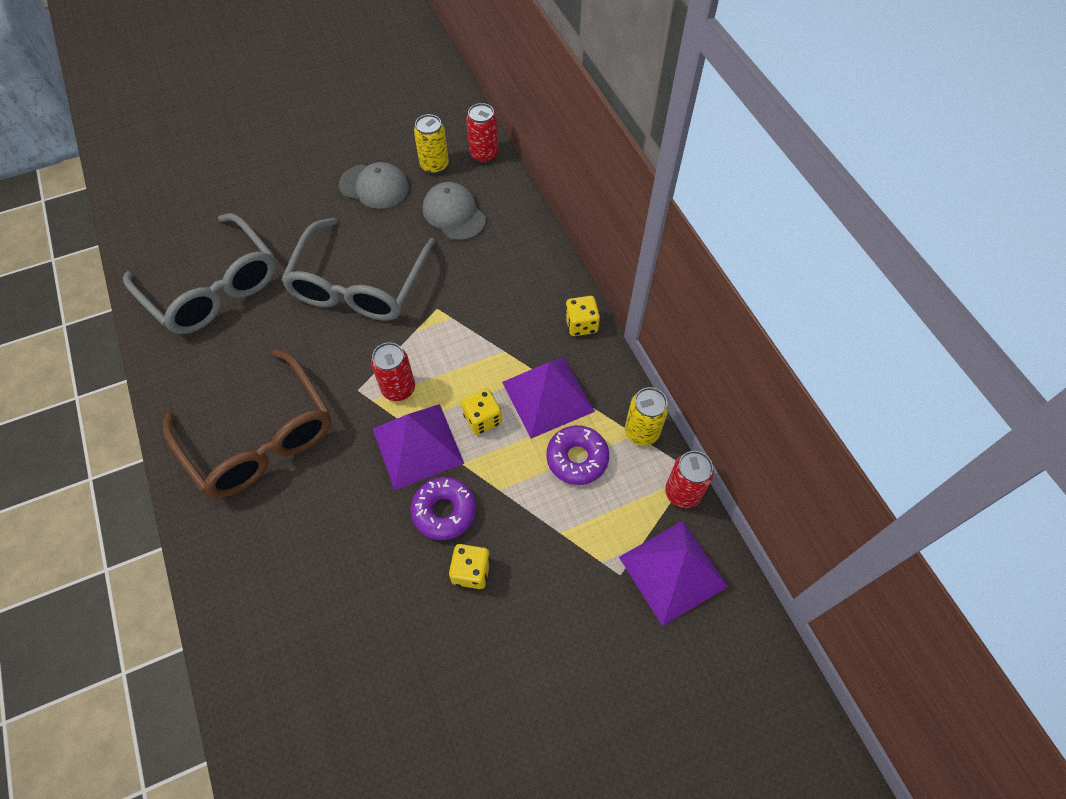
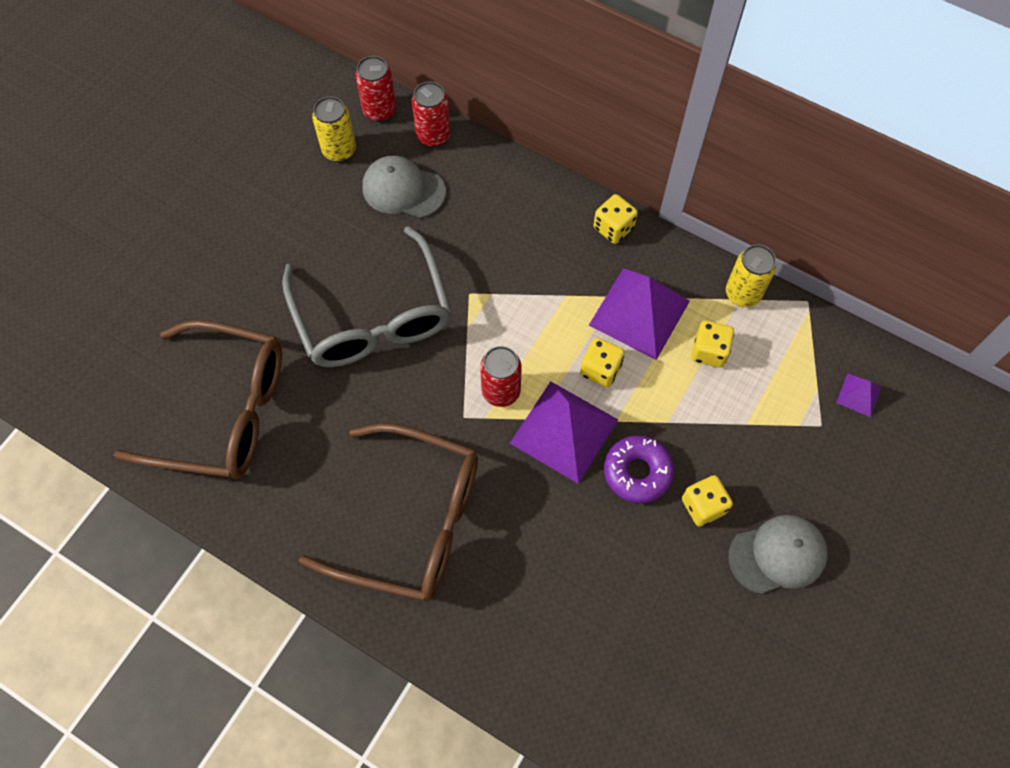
camera: 35 degrees left, 5 degrees up
grey glasses [123,213,276,334] -> brown glasses [114,320,282,479]
grey cap [339,162,409,209] -> grey cap moved to [728,515,828,594]
purple donut [546,425,609,485] -> yellow dice [691,321,734,368]
purple pyramid [619,521,728,627] -> purple pyramid [836,373,882,417], size x0.46
red can [665,451,714,508] -> red can moved to [412,81,451,147]

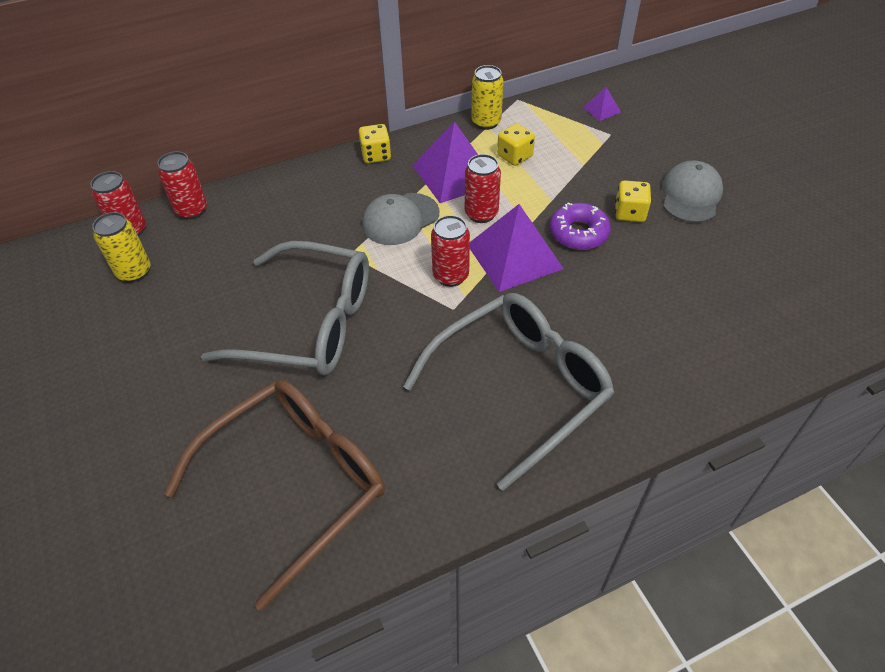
camera: 55 degrees left, 15 degrees down
brown glasses [299,423,478,601] -> grey glasses [403,293,614,491]
grey cap [362,155,446,218] -> grey cap moved to [362,193,439,245]
yellow dice [580,338,625,387] -> red can [465,154,501,223]

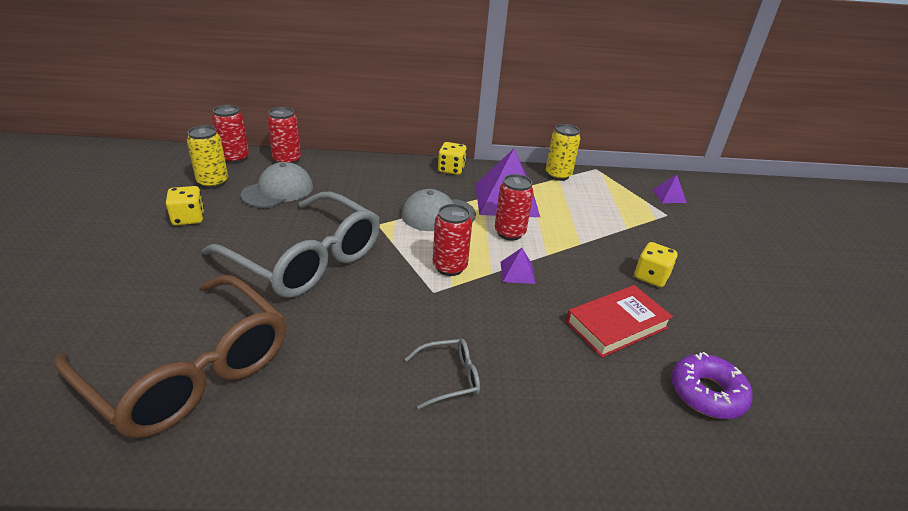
camera: 20 degrees right, 15 degrees down
brown glasses [164,379,385,611] -> brown glasses turned 60 degrees clockwise [54,275,286,438]
grey glasses [403,293,614,491] -> grey glasses [405,339,480,409], size x0.40
purple pyramid [470,204,564,292] -> purple pyramid [501,248,536,284], size x0.46
yellow dice [497,123,535,166] -> yellow dice moved to [166,186,204,226]
purple donut [550,203,611,250] -> purple donut moved to [671,352,753,419]
grey cap [662,160,723,223] -> grey cap moved to [241,162,313,208]
none -> red book [566,285,673,358]

